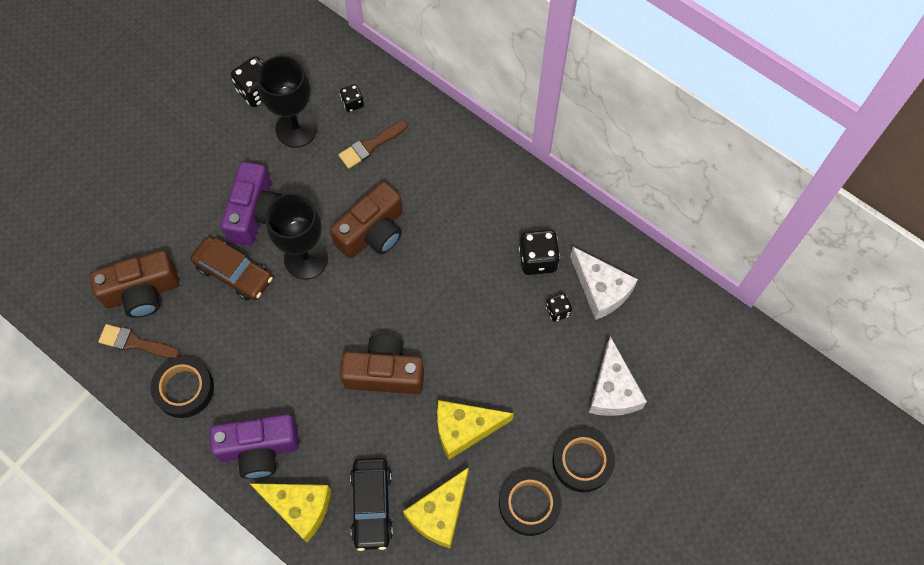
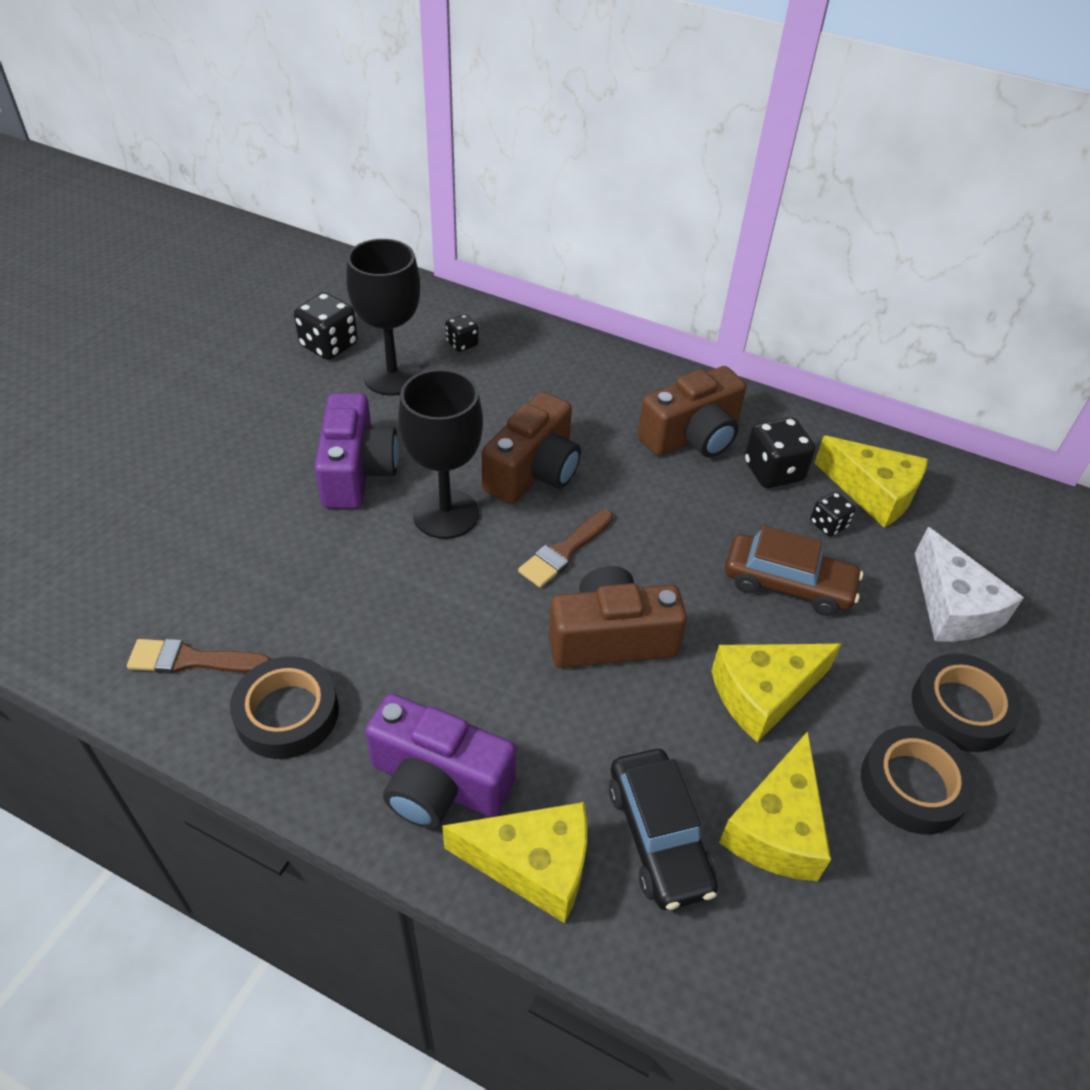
camera: 15 degrees left, 20 degrees down
brown camera [90,250,179,318] -> brown camera moved to [638,366,746,457]
brown car [191,237,273,301] -> brown car moved to [725,526,863,616]
purple camera [209,414,299,479] -> purple camera turned 45 degrees clockwise [365,694,516,829]
brown brush [338,121,408,169] -> brown brush moved to [518,510,613,588]
white cheese [570,247,638,320] -> yellow cheese [814,436,928,528]

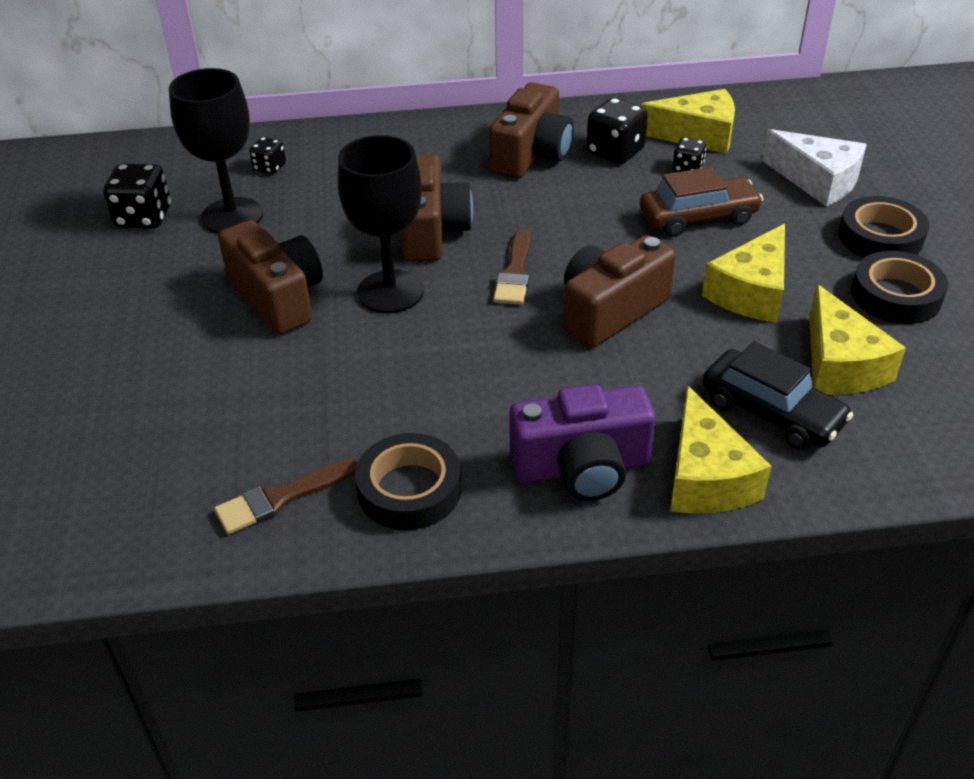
camera: 30 degrees left, 5 degrees down
purple camera [314,393,399,509] -> brown camera [218,220,323,335]
yellow cheese [442,802,587,923] -> yellow cheese turned 105 degrees clockwise [670,385,772,514]

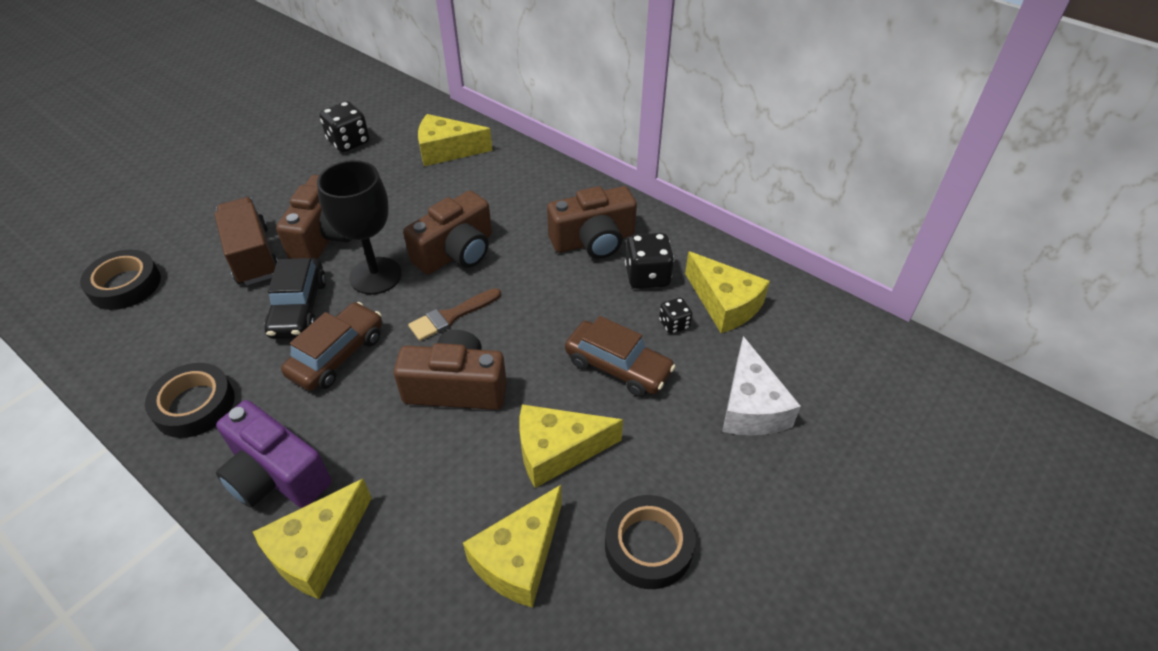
camera: 45 degrees right, 5 degrees up
black goblet [169,68,263,234] -> none
brown brush [214,458,358,534] -> none
black dice [249,137,286,174] -> yellow cheese [418,114,493,166]
black car [703,341,853,450] -> black car moved to [265,258,326,339]
black tape [839,196,929,258] -> black tape moved to [80,249,161,310]
none -> brown truck [214,197,278,285]
none -> brown car [281,302,382,391]

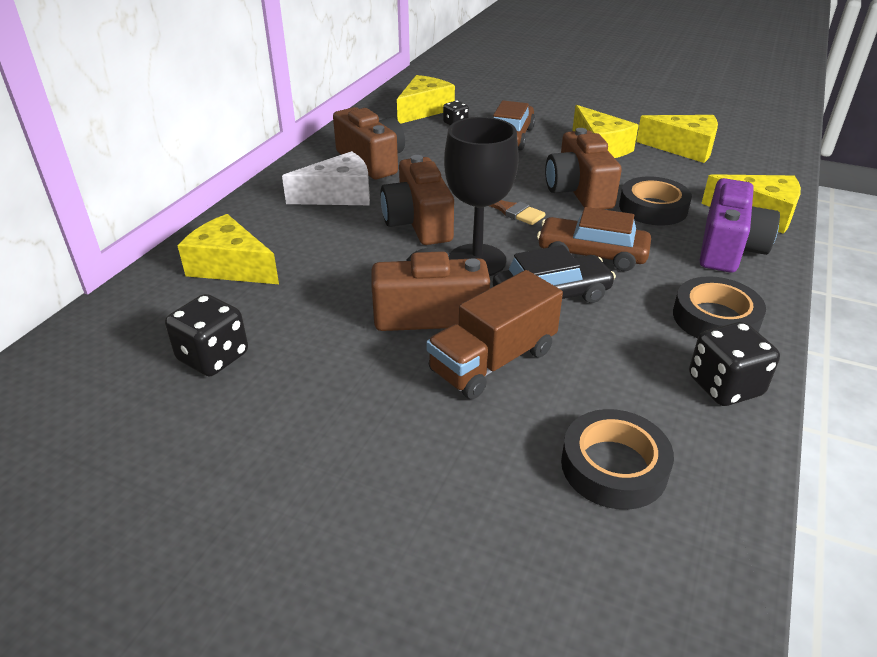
camera: 105 degrees left, 10 degrees down
brown camera [403,191,492,275] -> brown camera turned 135 degrees counterclockwise [380,155,454,245]
yellow cheese [418,114,493,166] -> yellow cheese turned 135 degrees clockwise [178,214,279,284]
black tape [605,495,696,589] -> black tape moved to [619,176,692,225]
black dice [625,233,674,289] -> black dice moved to [689,322,780,406]
white cheese [722,336,801,435] -> white cheese moved to [282,151,370,205]

